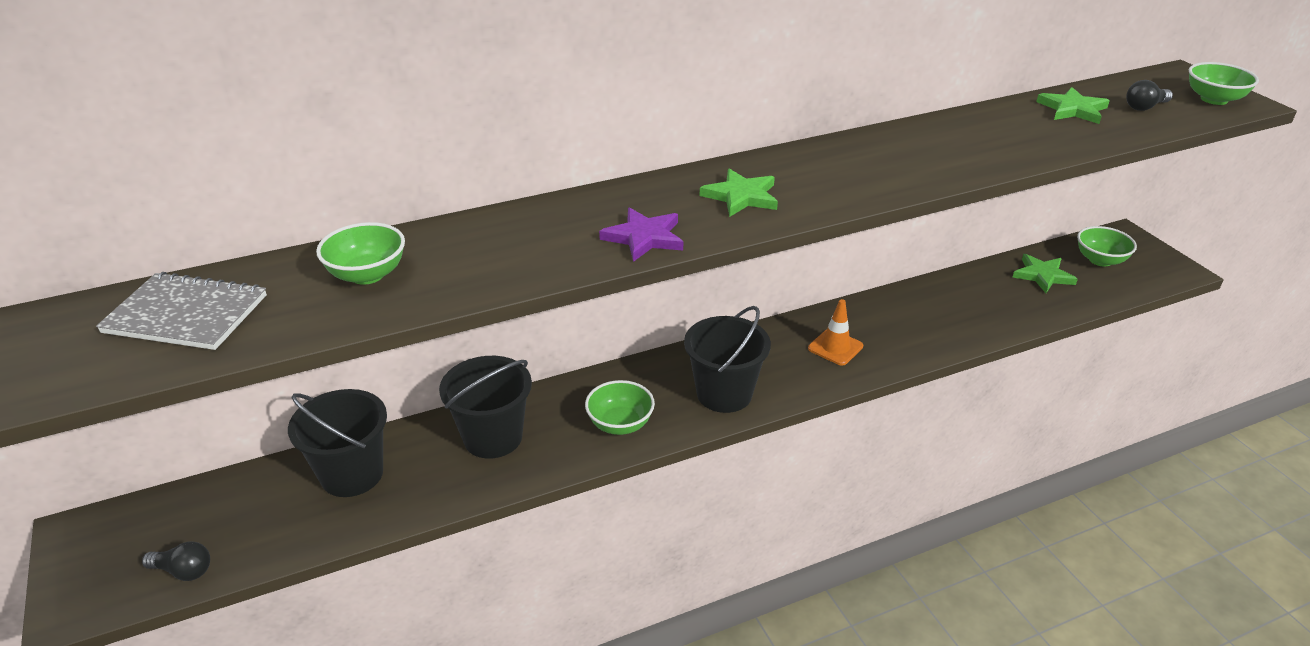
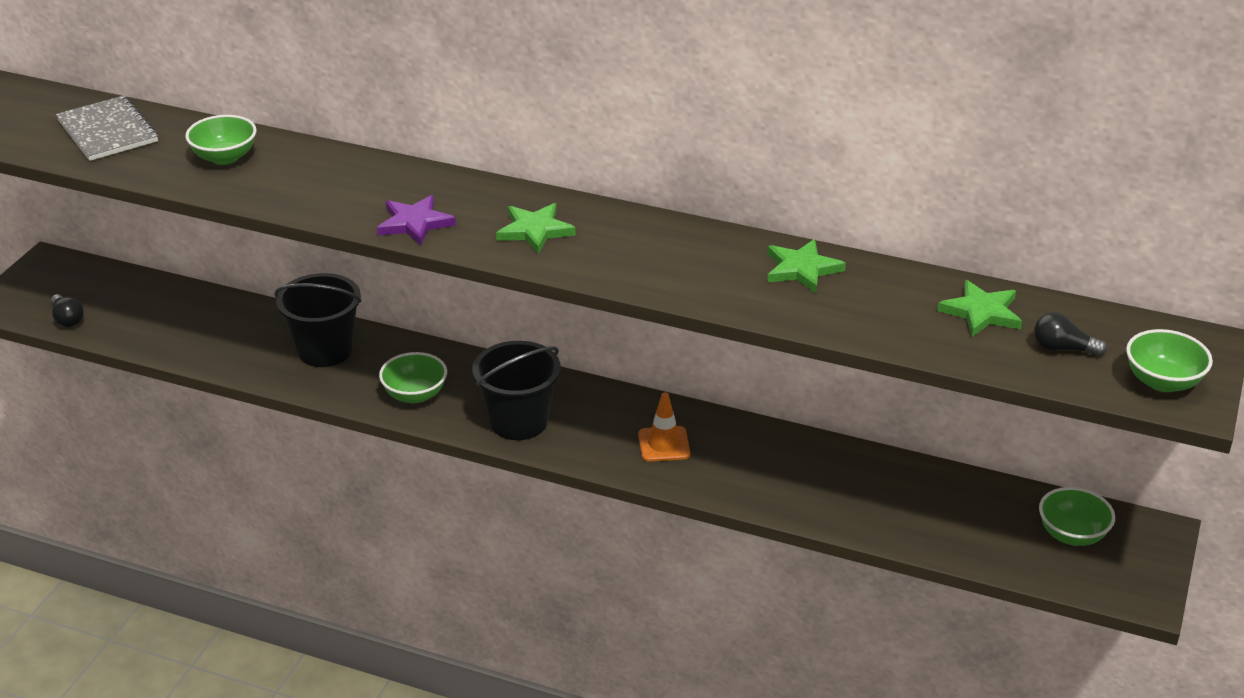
camera: 45 degrees right, 0 degrees up
black bucket [288,389,387,497] -> none
green star [1012,254,1078,293] -> green star moved to [767,239,846,293]

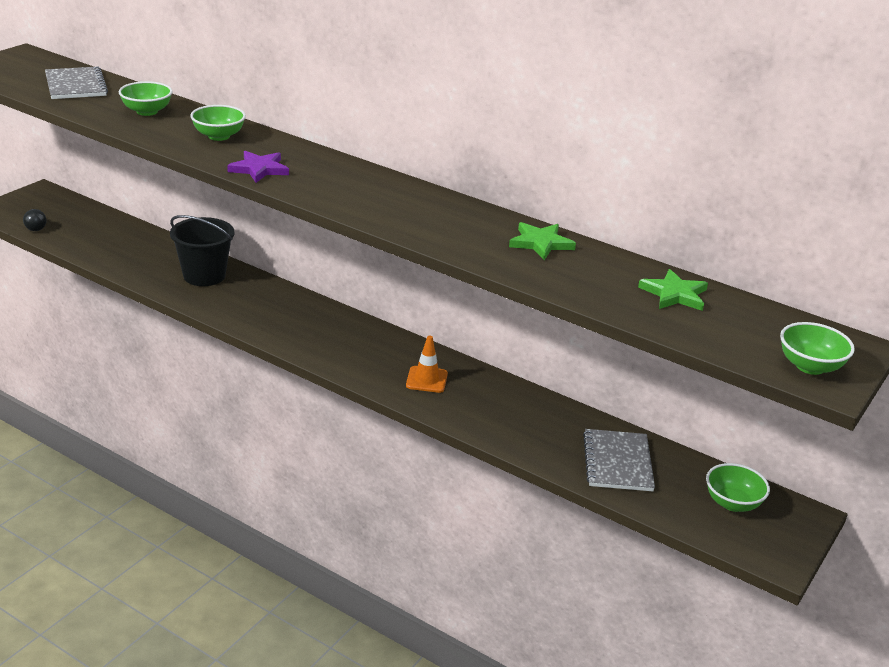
camera: 10 degrees right, 5 degrees down
green bowl [379,352,447,403] -> green bowl moved to [190,105,246,141]
black bucket [473,341,561,440] -> none
green star [496,203,576,254] -> none
black light bulb [1034,313,1107,356] -> none
none -> grey notebook [583,429,655,491]

